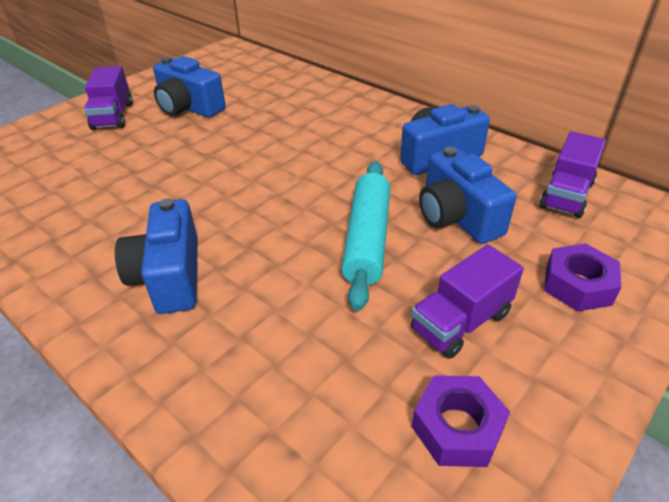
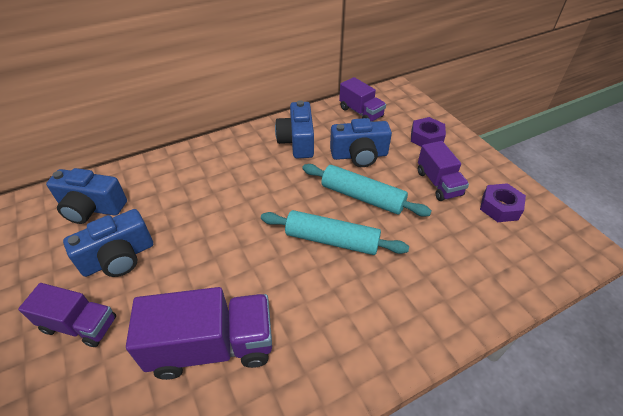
camera: 70 degrees left, 5 degrees up
blue camera [115,198,198,314] -> blue camera moved to [46,168,127,224]
none -> purple truck [126,287,272,380]
none -> turquoise rolling pin [261,210,409,255]

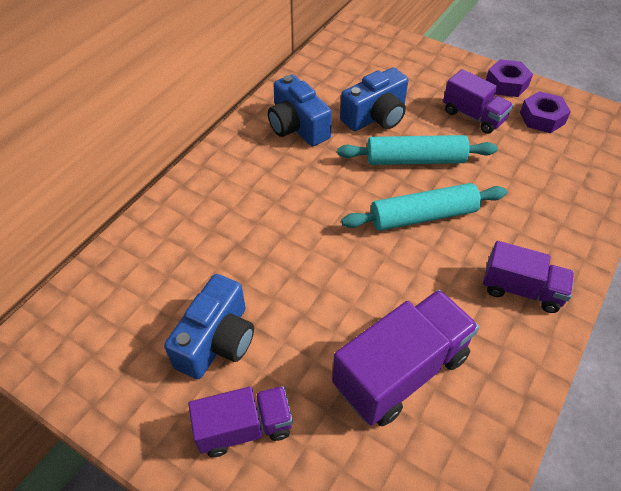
camera: 30 degrees left, 5 degrees up
blue camera [46,168,127,224] -> none
purple truck [339,77,386,122] -> purple truck moved to [483,241,574,313]
purple nut [411,117,446,147] -> purple nut moved to [486,59,533,97]

